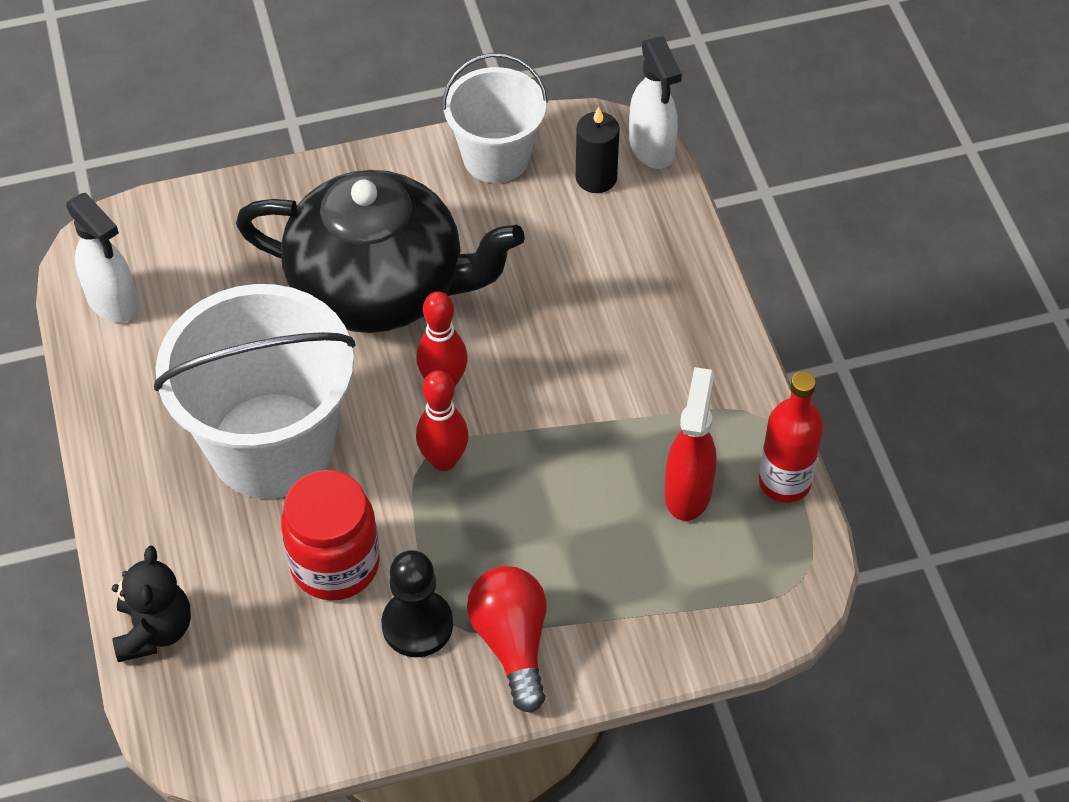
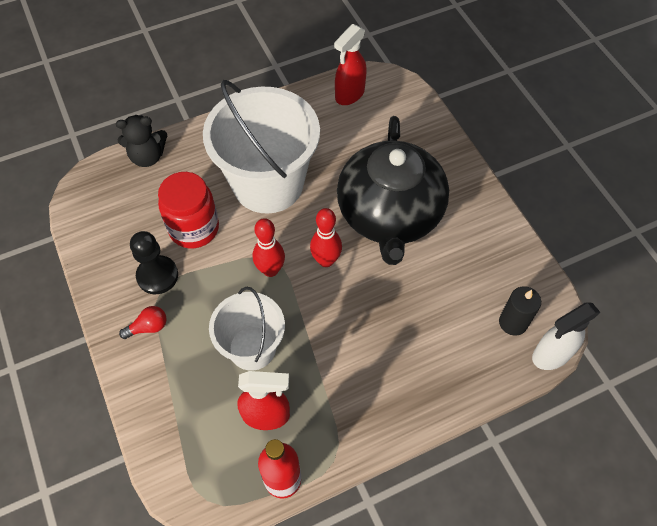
camera: 80 degrees right, 5 degrees up
white spray bottle [66,193,139,323] -> red spray bottle [334,24,367,105]
white bucket [442,53,548,183] -> white bucket moved to [209,287,285,371]
red light bulb [467,566,546,713] -> red light bulb [119,306,167,339], size x0.56

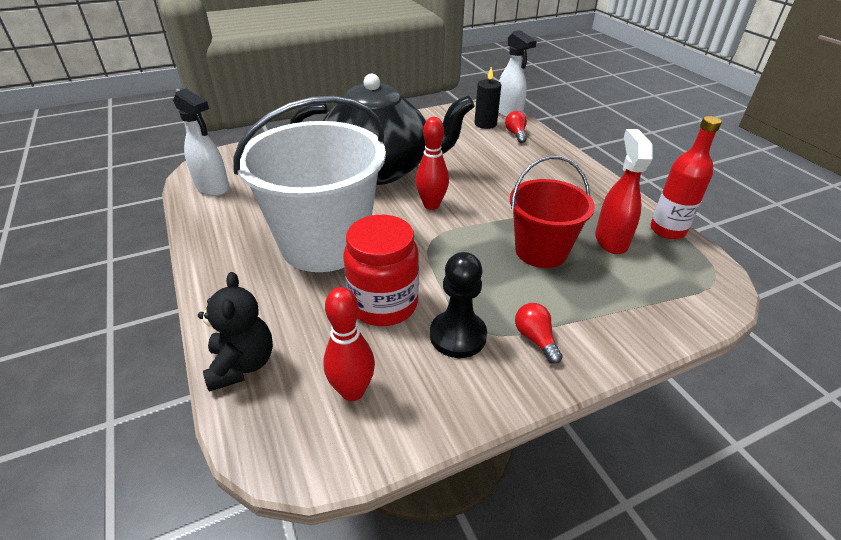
camera: 90 degrees left, 20 degrees down
white bucket [209,287,285,371] -> red bucket [510,156,595,268]
red bowling pin [253,218,285,277] -> red bowling pin moved to [323,287,375,401]
red spray bottle [334,24,367,105] -> white spray bottle [173,89,229,196]
none -> red light bulb [505,111,527,143]

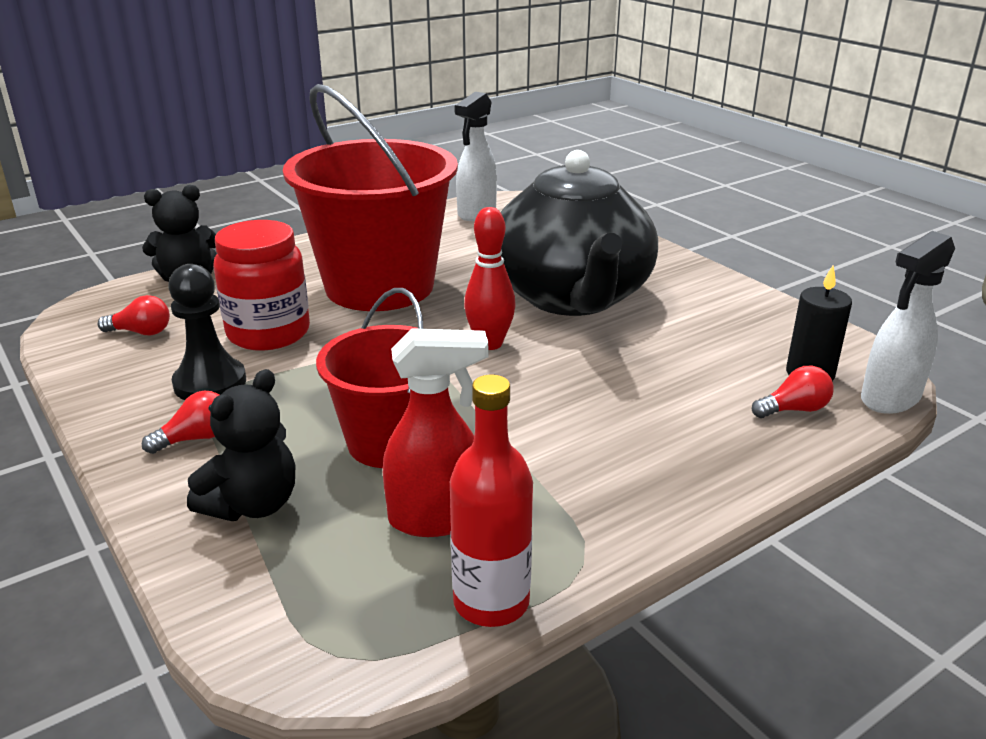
camera: 80 degrees right, 10 degrees down
white bucket [233,96,386,272] -> red bucket [283,84,458,311]
red bowling pin [323,287,375,401] -> red light bulb [98,295,170,336]
none -> black teddy bear [187,369,295,521]

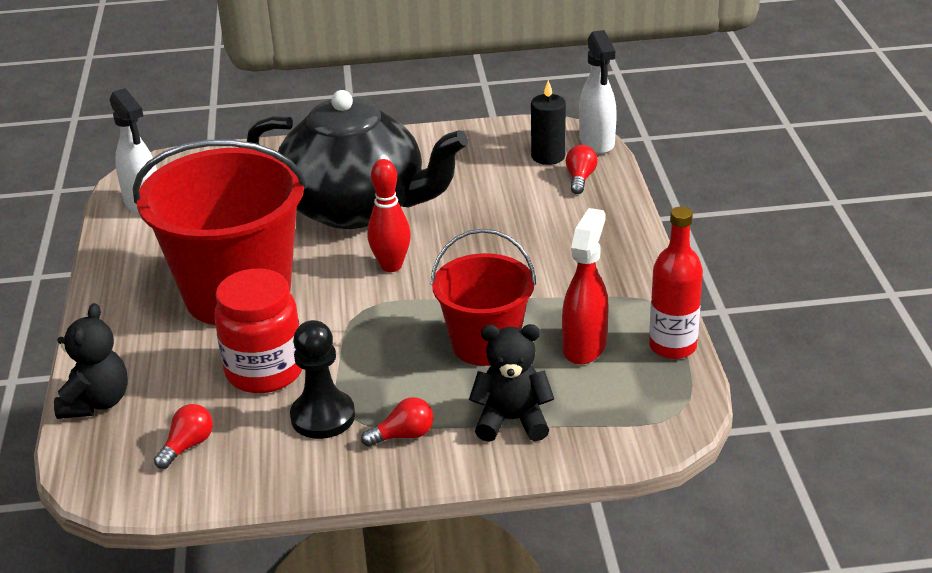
camera: 60 degrees left, 5 degrees up
red light bulb [142,391,219,454] -> red light bulb turned 75 degrees clockwise [361,397,433,447]
black teddy bear [187,369,295,521] -> black teddy bear turned 60 degrees counterclockwise [469,324,554,442]

